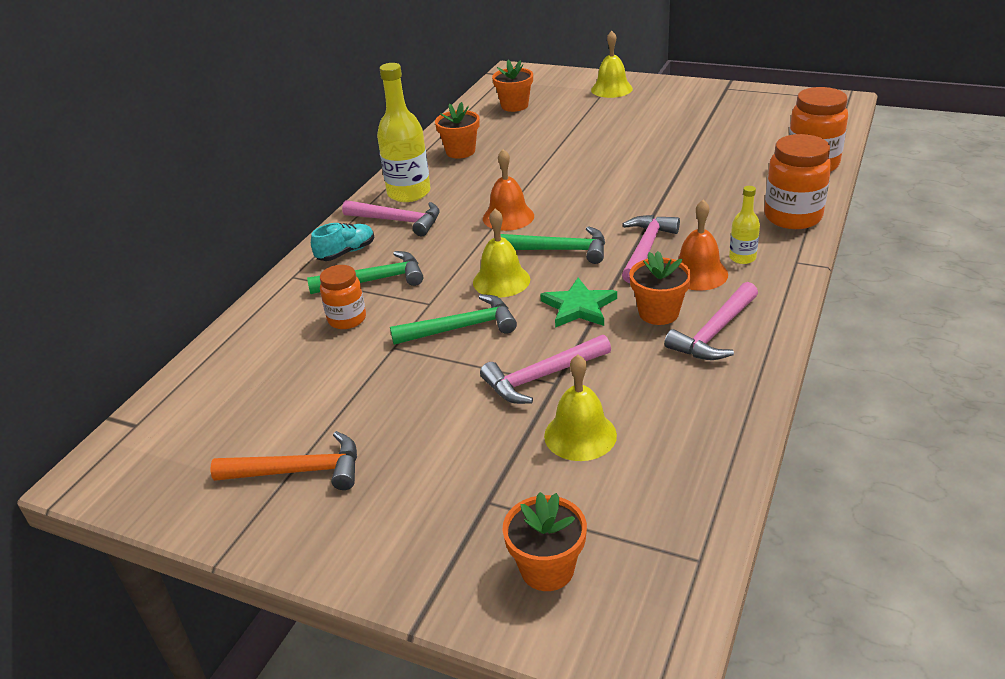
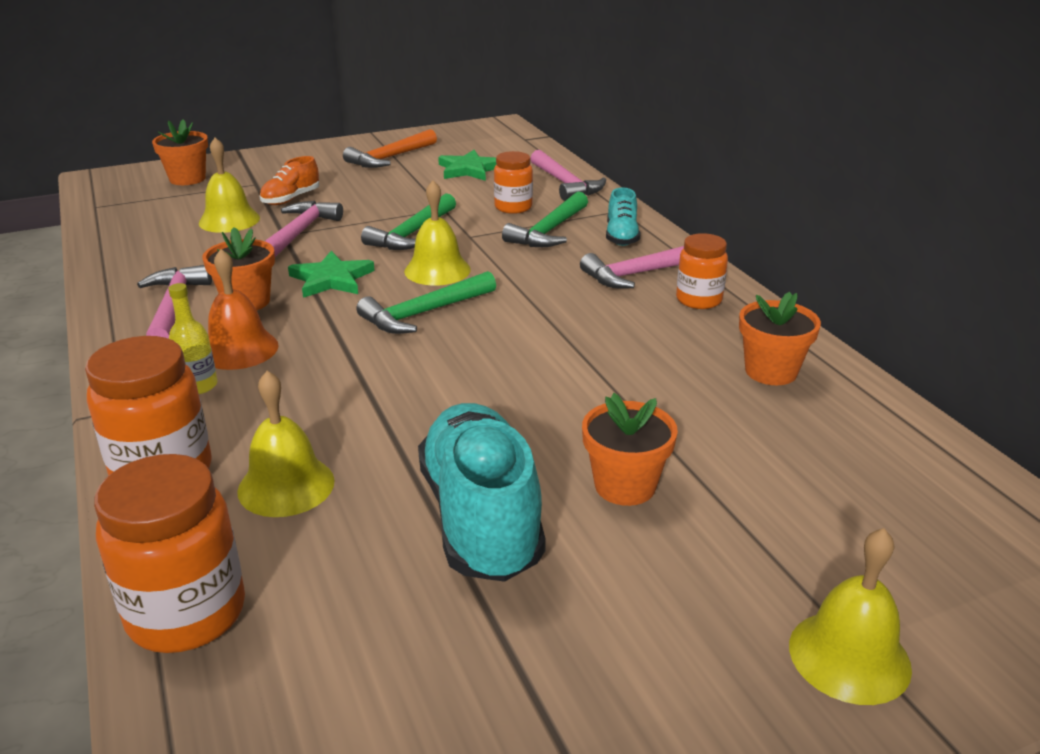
camera: 130 degrees right, 5 degrees down
yellow bottle [377,63,431,202] -> orange jar [676,233,728,309]
orange bell [483,149,534,231] -> none
orange flower pot [492,60,533,112] -> orange flower pot moved to [582,393,678,506]
pink hammer [622,215,680,283] -> pink hammer moved to [530,150,606,201]
none -> yellow bell [237,371,335,517]
none -> orange shoe [260,156,319,205]
none -> turquoise shoe [418,403,546,582]
none -> green star [438,150,496,181]

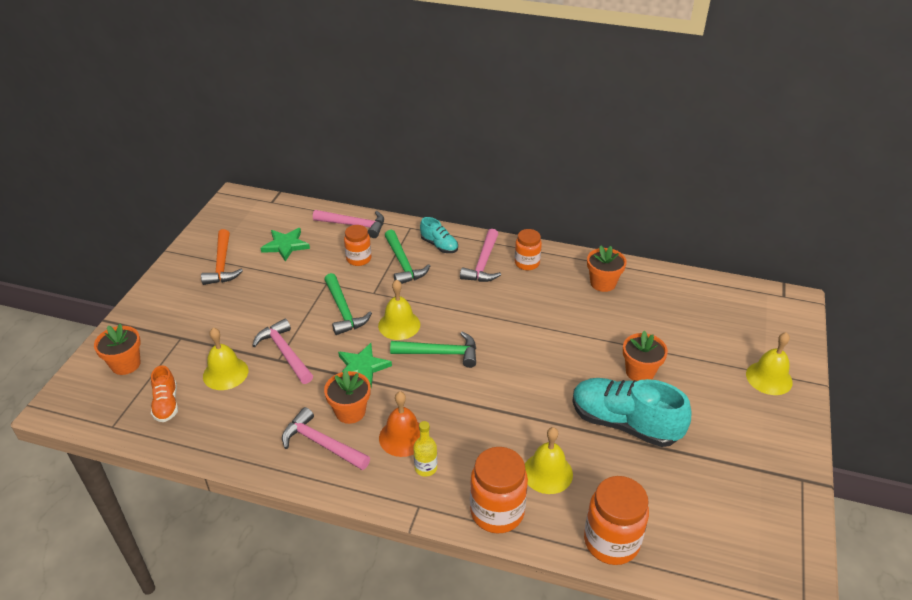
camera: 50 degrees left, 10 degrees up
orange shoe [260,156,319,205] -> orange shoe moved to [151,365,178,422]
green hammer [356,271,496,334] -> green hammer turned 90 degrees counterclockwise [390,332,476,368]

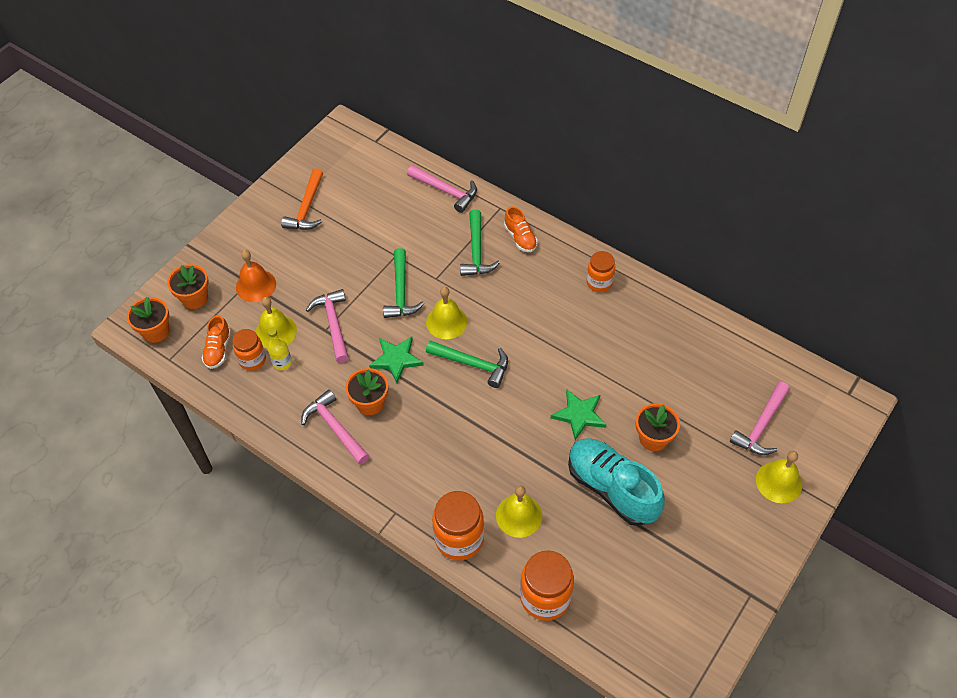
camera: 20 degrees right, 15 degrees up
green star [261,228,310,261] -> green star moved to [551,390,606,440]
orange jar [344,225,371,266] -> orange jar moved to [232,329,266,371]
orange bell [379,391,420,457] -> orange bell moved to [236,250,276,302]
yellow bottle [413,421,437,477] -> yellow bottle moved to [268,328,292,370]
turquoise shoe [420,217,458,253] -> orange shoe [504,206,538,252]
pink hammer [460,229,501,282] -> pink hammer moved to [730,382,790,455]
orange flower pot [587,245,627,292] -> orange flower pot moved to [127,297,170,343]

